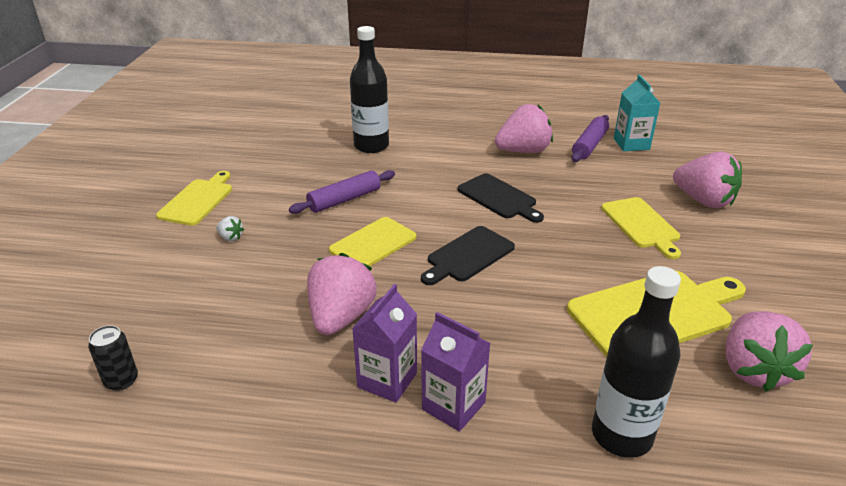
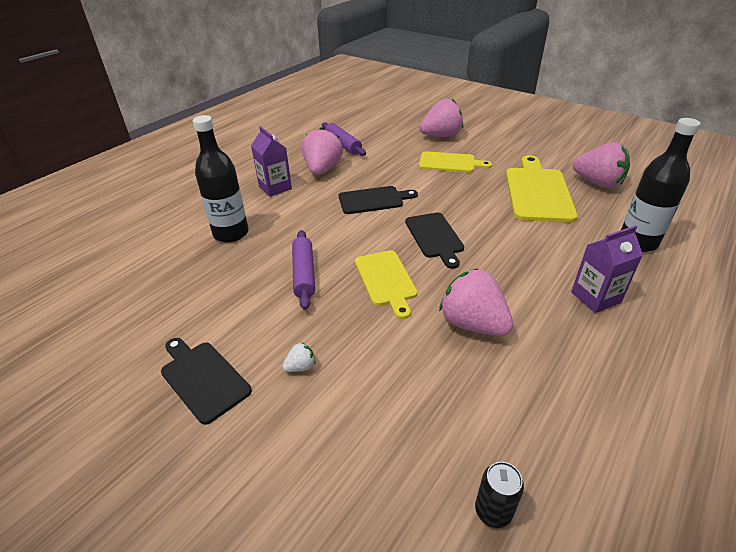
camera: 60 degrees left, 5 degrees up
yellow cutting board [156,171,232,226] -> black cutting board [161,338,252,425]
purple carton [352,284,417,403] -> purple carton moved to [251,126,292,197]
turquoise carton [614,74,660,151] -> none

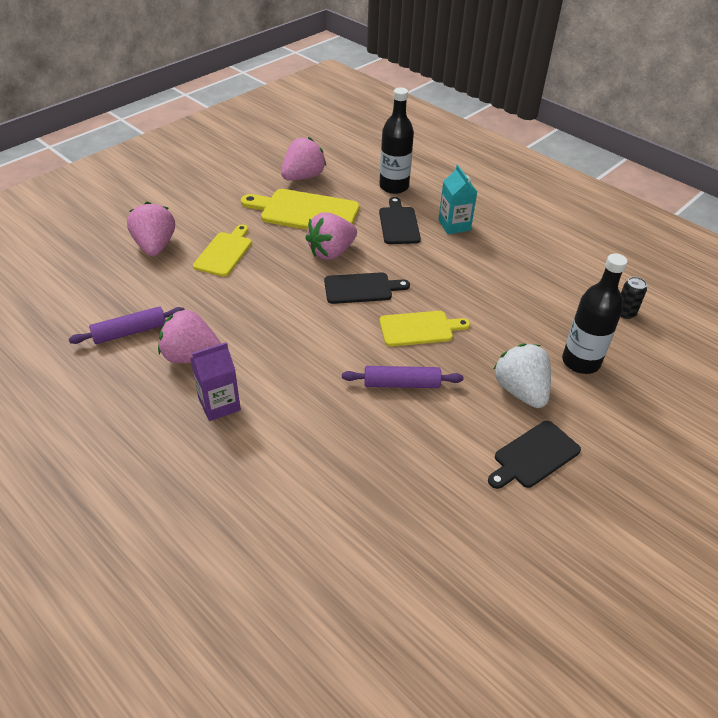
camera: 85 degrees left, 5 degrees up
black bottle [193,115,249,243] -> black bottle moved to [562,253,628,374]
white strawberry [282,343,316,372] -> white strawberry [494,343,551,408], size x2.37
black cutting board [339,186,418,214] -> black cutting board moved to [379,197,421,244]
pink strawberry [439,268,513,336] -> pink strawberry moved to [305,212,357,260]
purple carton [571,225,643,313] -> turquoise carton [438,165,477,234]

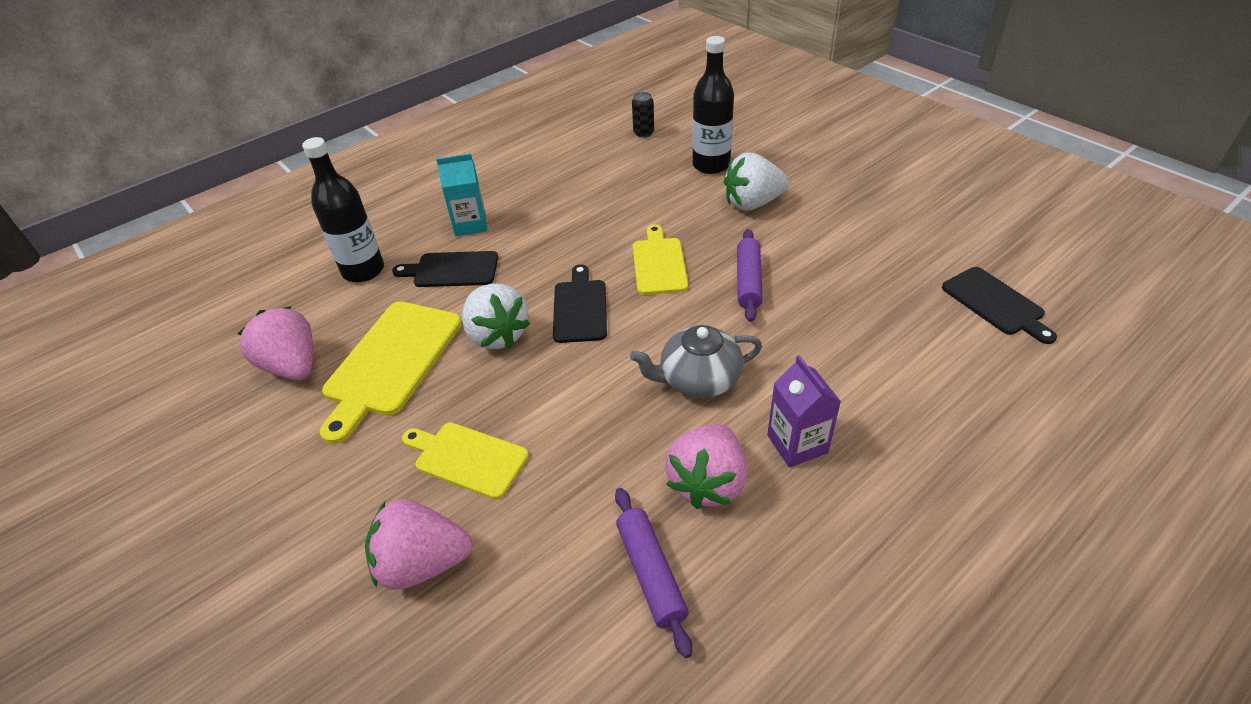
camera: 80 degrees left, 0 degrees up
pink strawberry [305,212,357,260] -> white strawberry [462,283,530,349]
black cutting board [488,420,581,489] -> black cutting board moved to [942,267,1057,344]
none -> grey teapot [630,325,762,398]

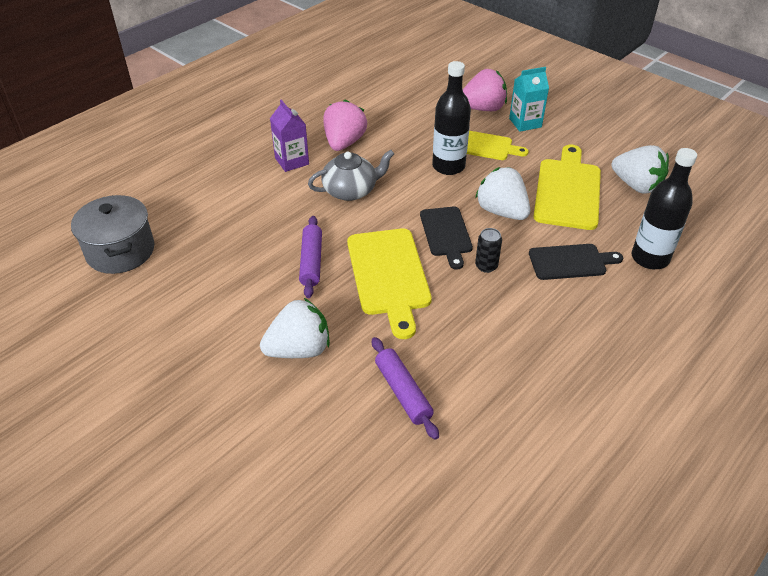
camera: 170 degrees right, 0 degrees up
pink strawberry [237,306,313,380] -> white strawberry [611,145,669,194]
turquoise carton [436,153,487,236] -> turquoise carton moved to [509,67,549,132]
purple rolling pin [615,488,692,658] -> purple rolling pin moved to [372,337,439,440]
black can [632,92,654,137] -> black can moved to [475,228,502,273]
yellow cutting board [633,225,688,295] -> yellow cutting board [347,228,432,339], size x1.56
black bottle [692,36,734,174] -> black bottle moved to [432,61,471,175]
black cutting board [942,267,1057,344] -> grey pot [71,195,154,274]

